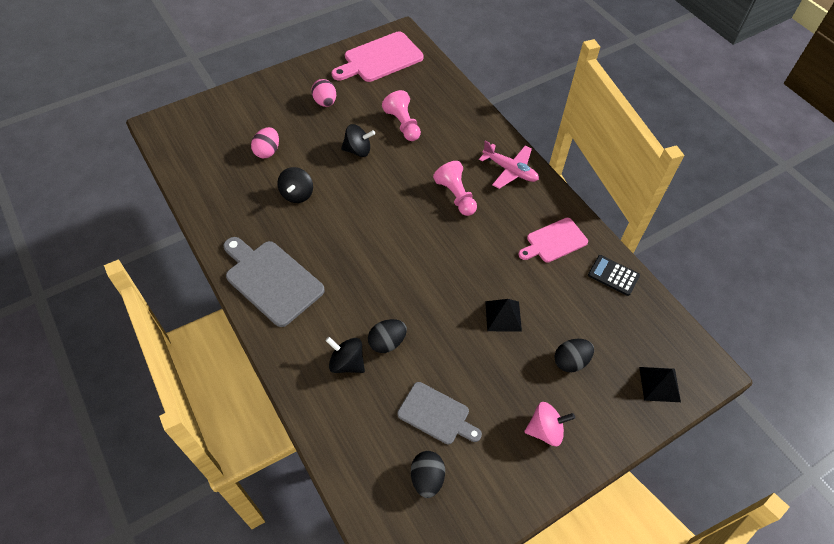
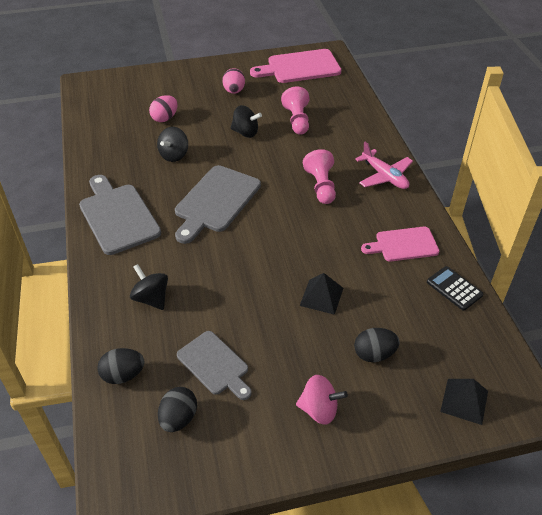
camera: 20 degrees right, 10 degrees down
black egg [368,319,407,353] -> black egg moved to [97,348,145,384]
none -> grey cutting board [175,165,261,244]

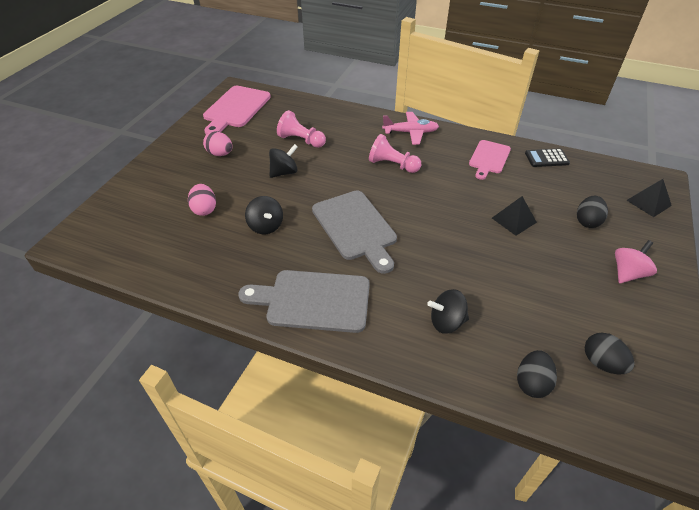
camera: 55 degrees left, 0 degrees up
grey cutting board [177,331,252,400] -> none

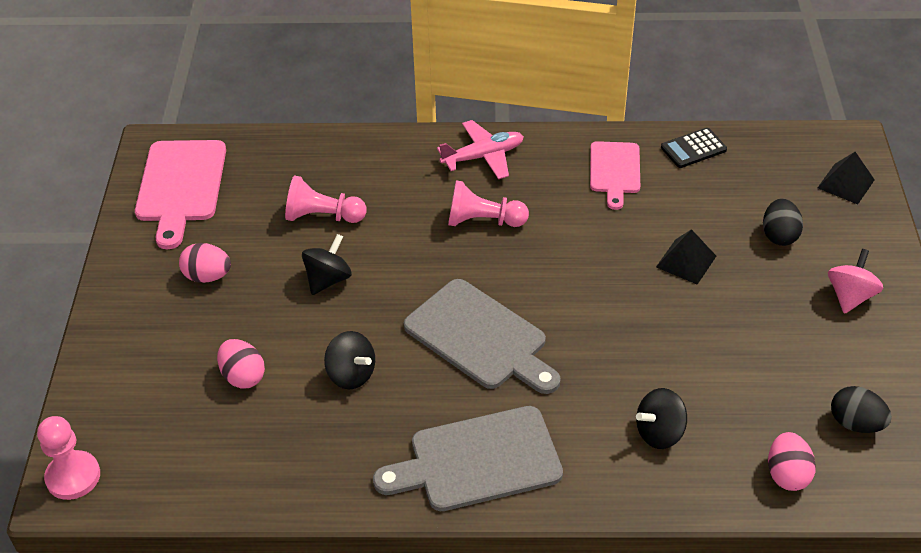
camera: 20 degrees left, 0 degrees up
black egg [517,350,557,398] -> pink egg [768,432,816,491]
none -> pink pawn [37,416,100,500]

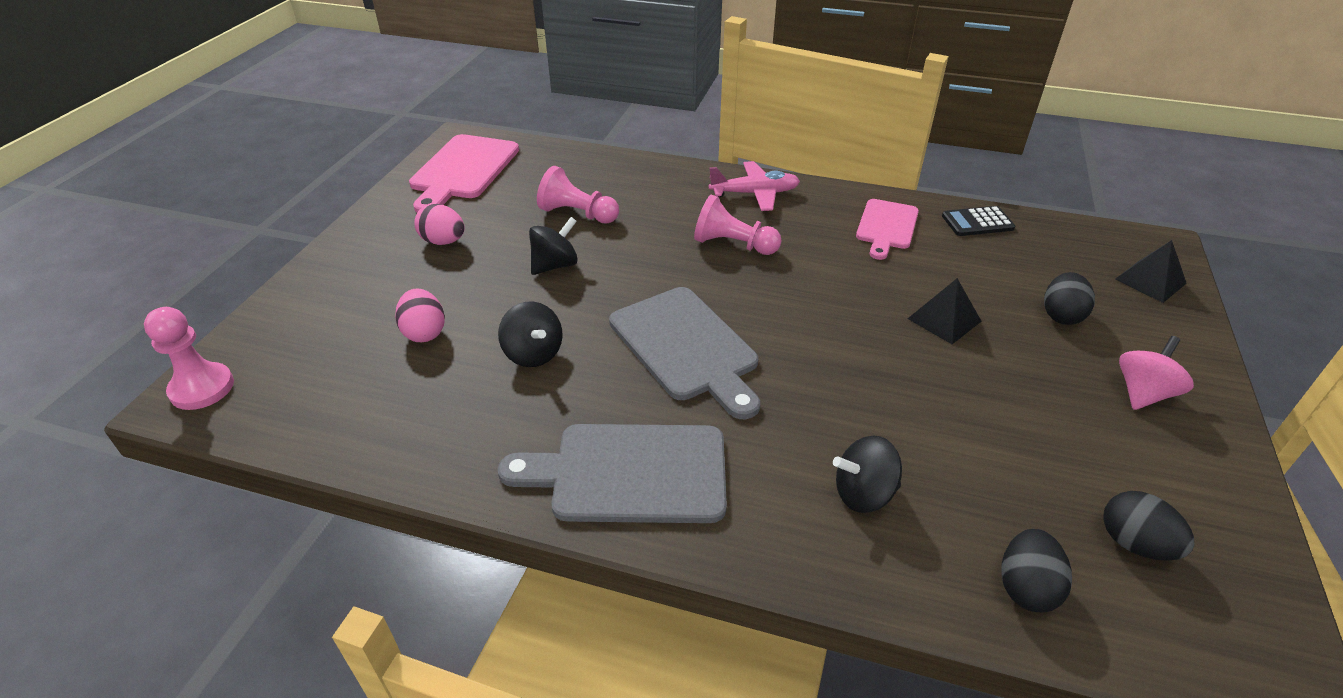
camera: 15 degrees right, 5 degrees down
pink egg [768,432,816,491] -> black egg [1002,529,1072,612]

